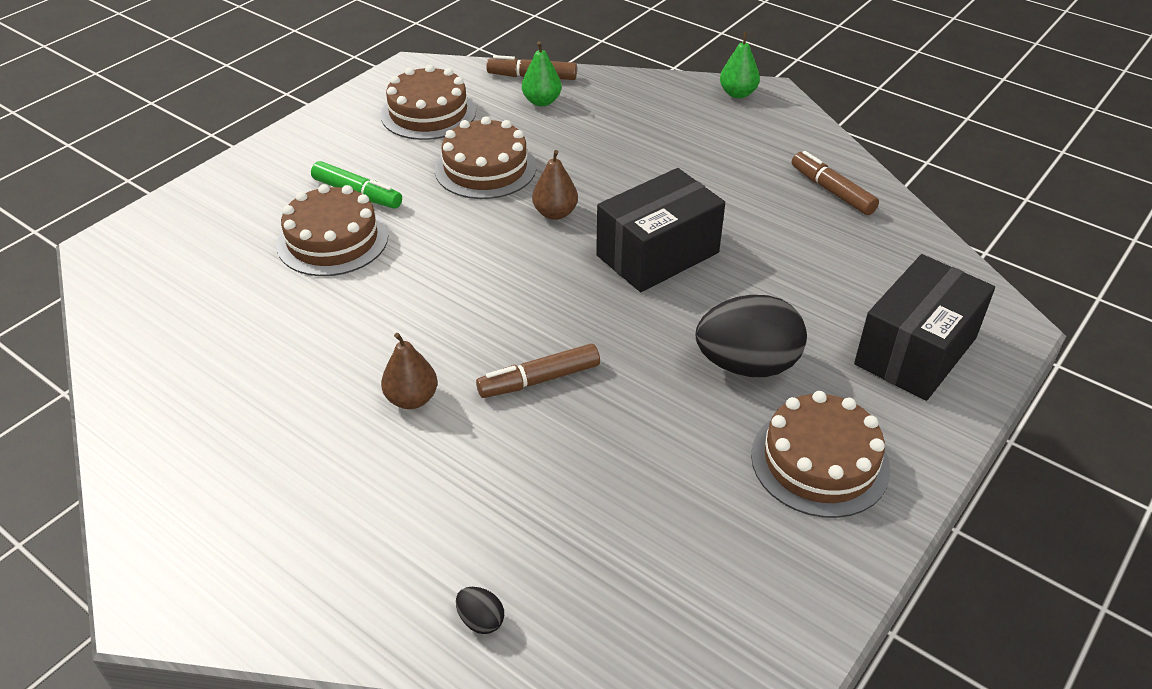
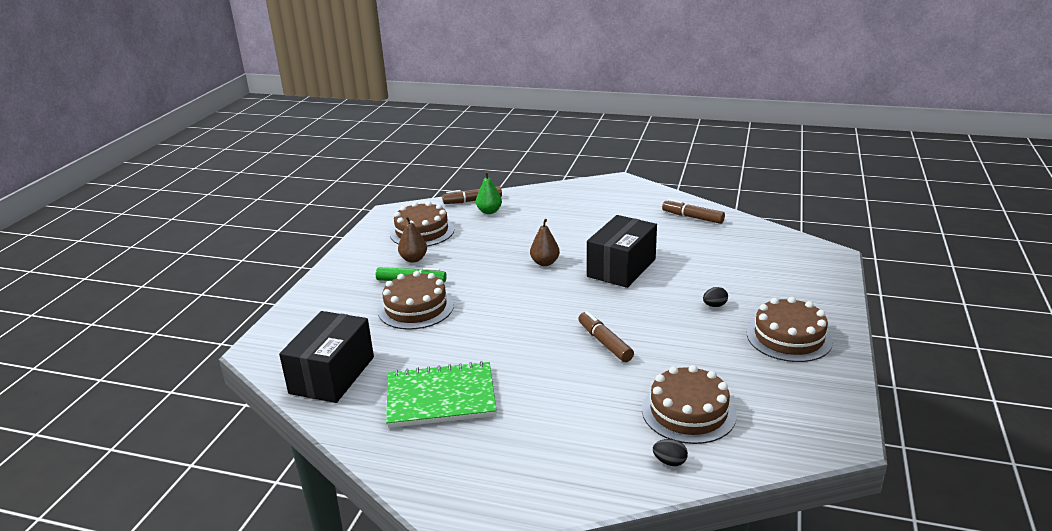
camera: 20 degrees left, 15 degrees down
brown pear [381,333,438,409] -> brown pear moved to [398,216,427,263]
brown cake [435,116,536,199] -> brown cake moved to [642,365,737,444]
brown marker [476,343,600,398] -> brown marker turned 105 degrees clockwise [578,311,634,362]
black egg [696,295,807,377] -> black egg [703,287,728,307], size x0.40
green pear [720,32,760,98] -> none
black box [854,254,995,401] -> black box moved to [279,311,374,403]
none -> green notebook [386,361,497,428]

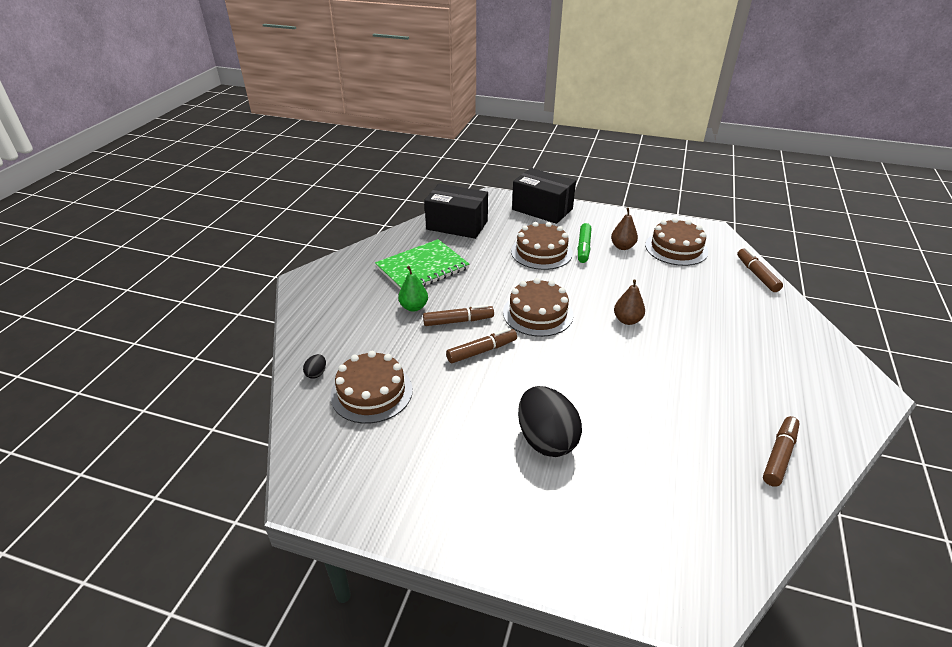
camera: 90 degrees right, 10 degrees up
green notebook [386,361,497,428] -> green notebook turned 60 degrees clockwise [375,239,470,289]
green pear [476,172,502,214] -> green pear moved to [398,266,428,312]
black box [587,215,657,288] -> black box moved to [512,168,576,224]
black egg [703,287,728,307] -> black egg [518,386,582,457], size x2.50
brown cake [747,297,833,362] -> brown cake moved to [503,278,574,337]
none -> brown marker [423,305,494,326]

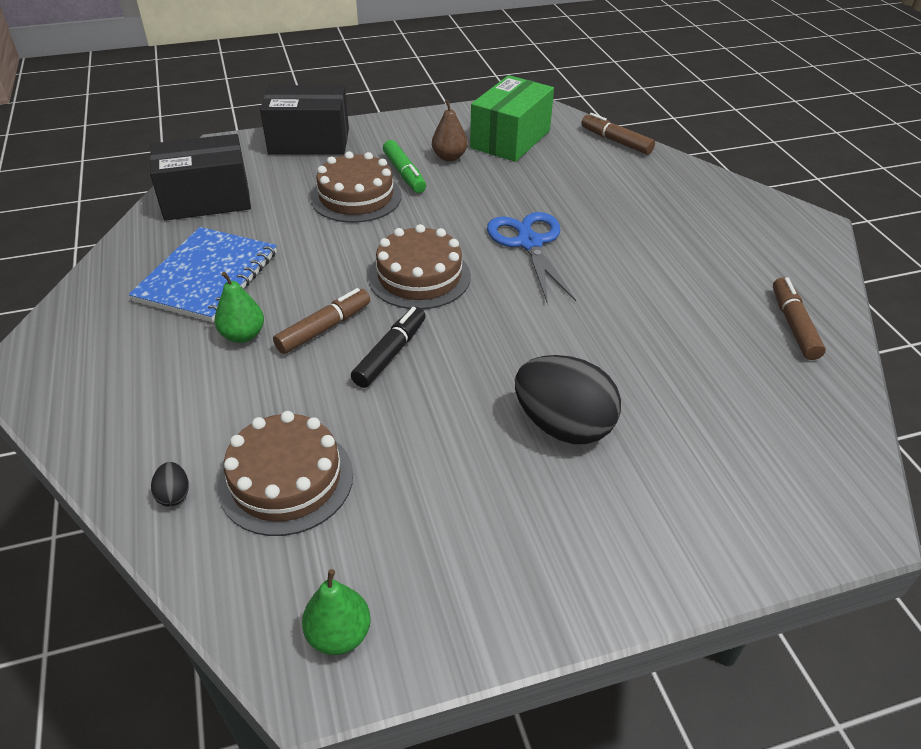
camera: 35 degrees left, 5 degrees up
green notebook [375,239,470,289] -> blue notebook [129,227,277,322]
brown marker [446,328,517,363] -> black marker [351,307,425,388]
brown pear [614,280,645,325] -> blue scissors [487,212,576,304]
brown cake [645,218,708,266] -> green box [470,75,554,162]
none -> green pear [302,569,371,655]

